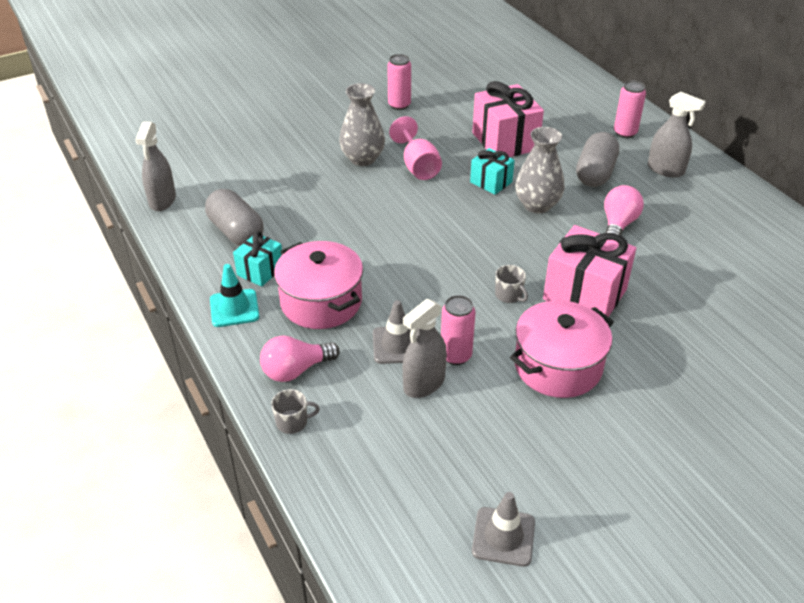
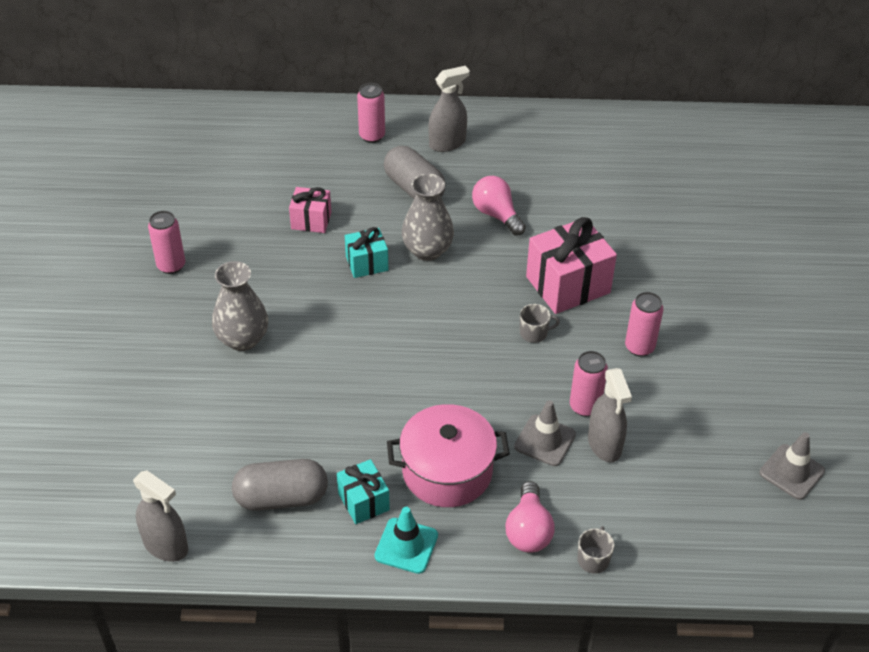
camera: 60 degrees left, 5 degrees up
pink goblet [389,116,442,180] -> none
pink gift [472,81,544,157] -> pink gift [289,187,331,233], size x0.56
pink pot [510,300,614,398] -> pink can [625,292,664,357]

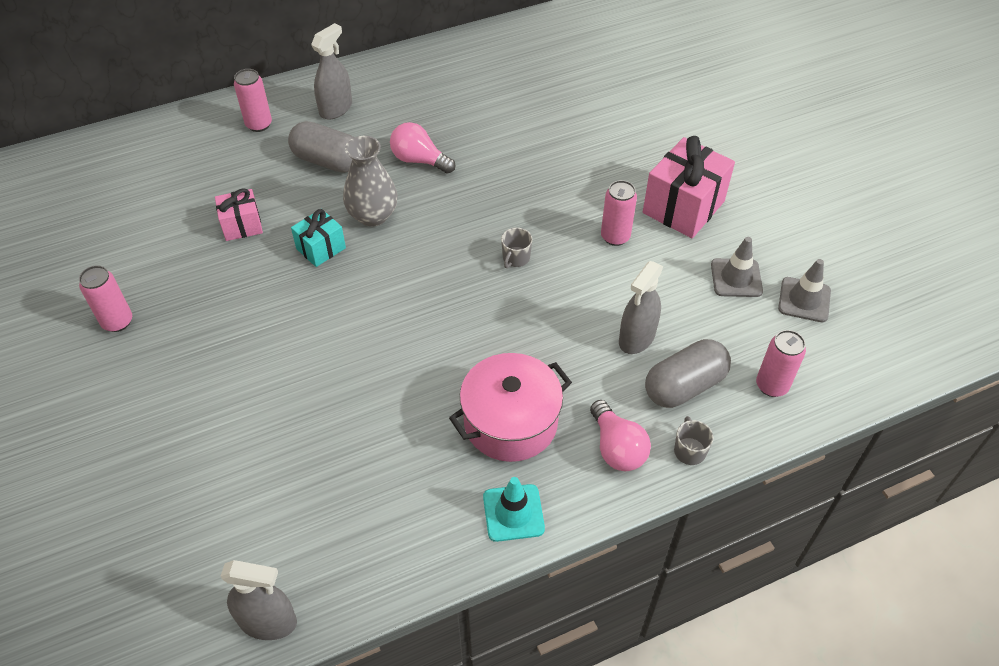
camera: 25 degrees left, 5 degrees up
grey vase [212,261,268,351] -> none
grey capsule [232,459,328,511] -> grey capsule moved to [645,339,731,408]
turquoise gift [337,459,390,524] -> none
grey traffic cone [514,400,576,466] -> grey traffic cone moved to [711,237,763,297]
grey mug [520,304,560,343] -> grey mug turned 150 degrees clockwise [501,228,533,268]
pink gift [526,217,617,314] -> pink gift moved to [643,136,735,238]
pink can [570,351,608,417] -> pink can moved to [756,330,806,397]
grey spray bottle [588,368,632,462] -> grey spray bottle turned 75 degrees clockwise [619,261,663,354]

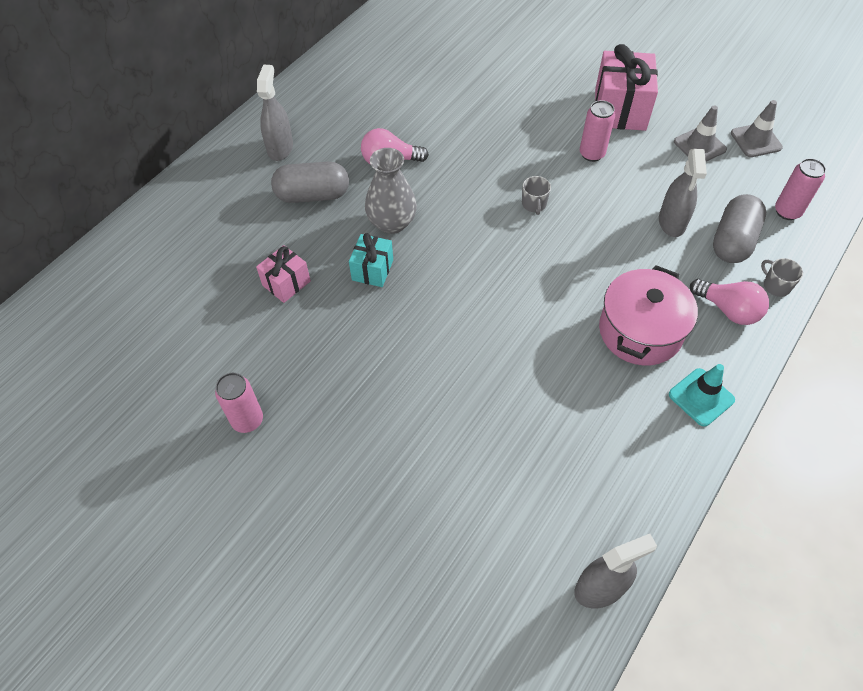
camera: 30 degrees left, 5 degrees up
pink can [234,69,272,132] -> none

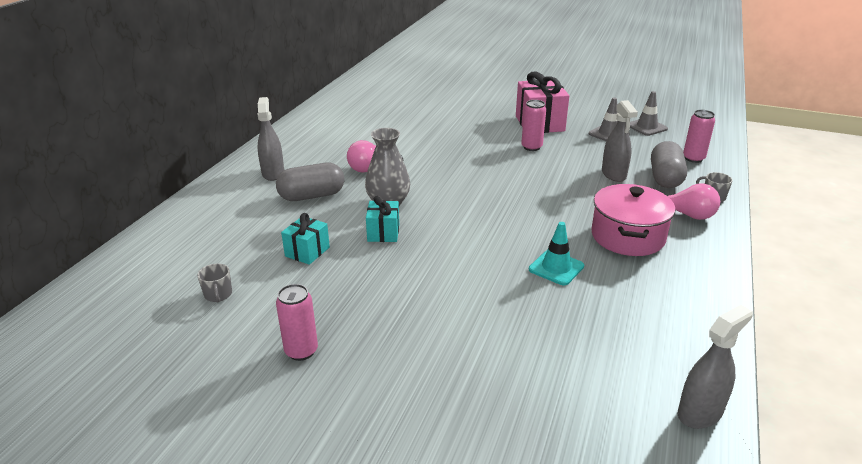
camera: 15 degrees left, 25 degrees down
pink gift [256,245,311,303] -> turquoise gift [281,213,330,265]
grey mug [522,176,551,215] -> grey mug moved to [197,264,232,302]
turquoise traffic cone [669,364,735,426] -> turquoise traffic cone moved to [529,222,584,285]

